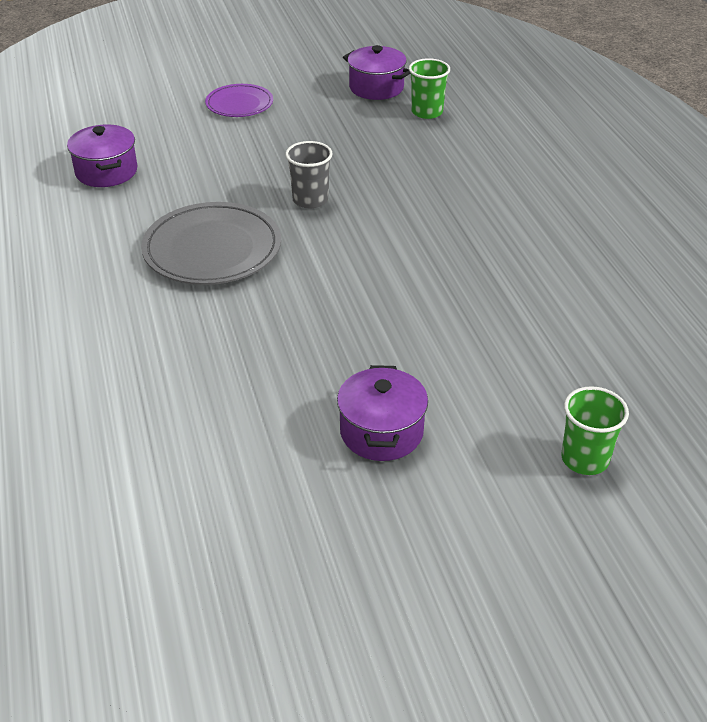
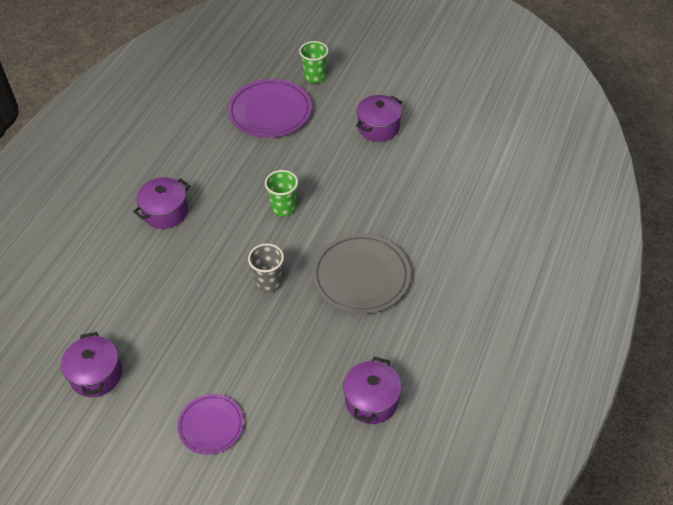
camera: 140 degrees left, 10 degrees up
green cup [409,58,450,119] -> green cup moved to [265,170,298,216]
none -> purple pot [133,177,190,229]
none -> purple plate [228,79,312,138]

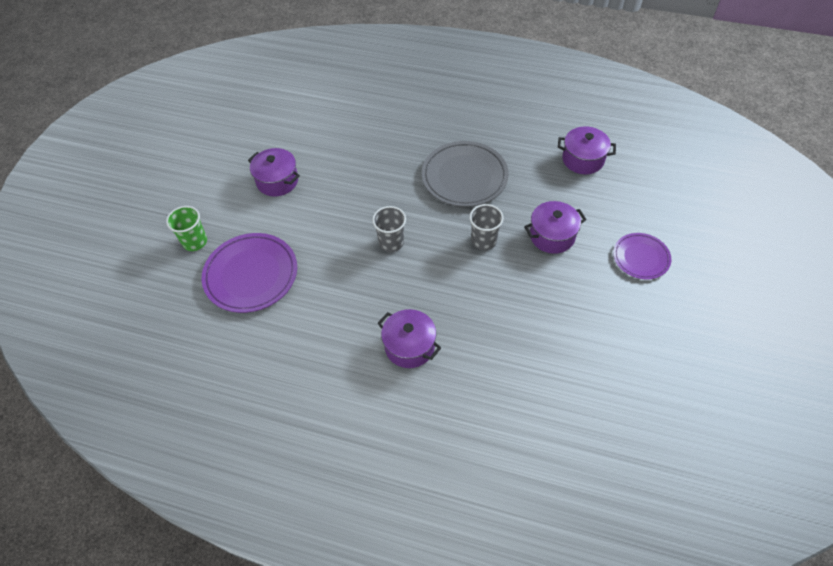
camera: 95 degrees left, 5 degrees up
purple pot [61,332,122,397] -> purple pot moved to [524,201,587,254]
green cup [265,170,298,216] -> grey cup [372,206,406,252]

